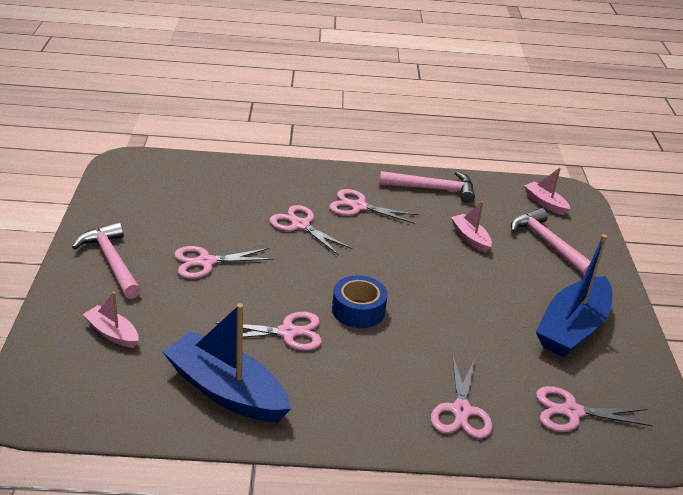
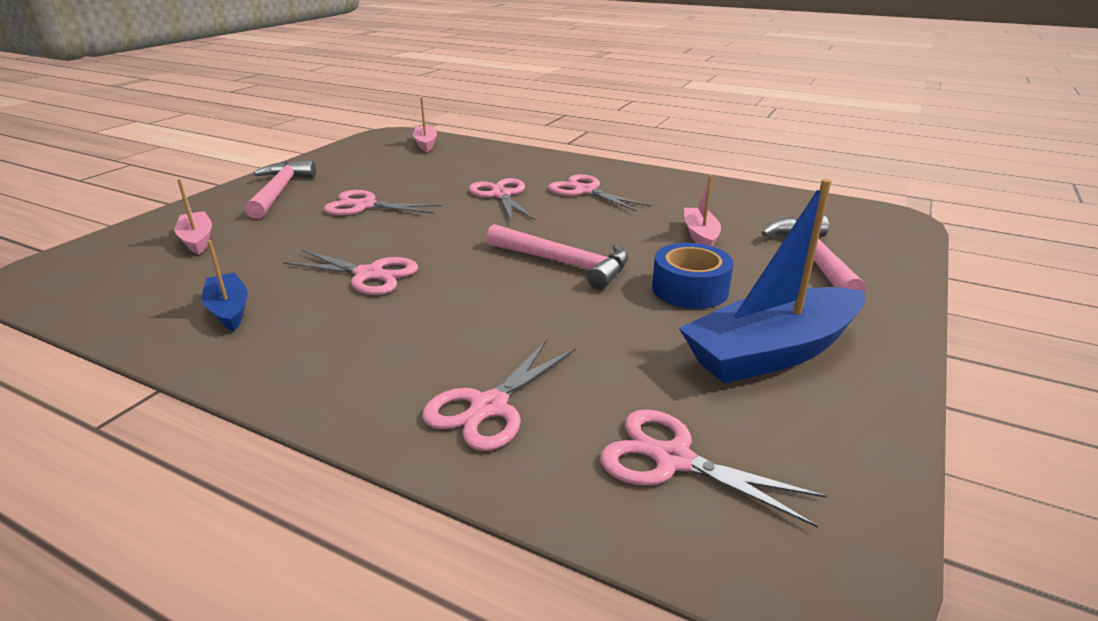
camera: 30 degrees right, 5 degrees down
blue boat [162,303,291,422] -> blue boat [202,240,247,331], size x0.51
blue tape [332,275,388,328] -> blue tape moved to [652,243,733,309]
pink hammer [379,171,475,203] -> pink hammer moved to [486,224,628,290]
pink boat [524,168,570,215] -> pink boat moved to [413,98,437,152]

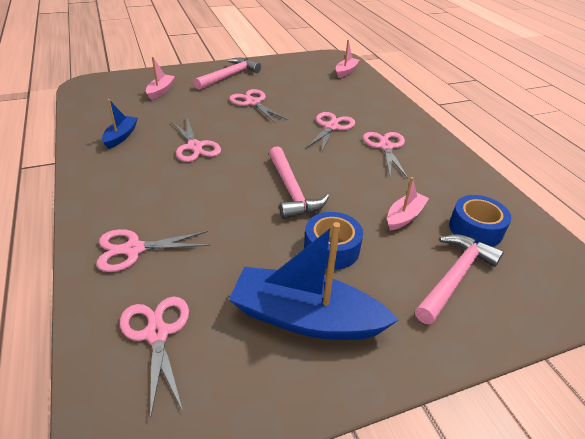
camera: 40 degrees right, 10 degrees up
none -> blue tape [449,195,511,247]

